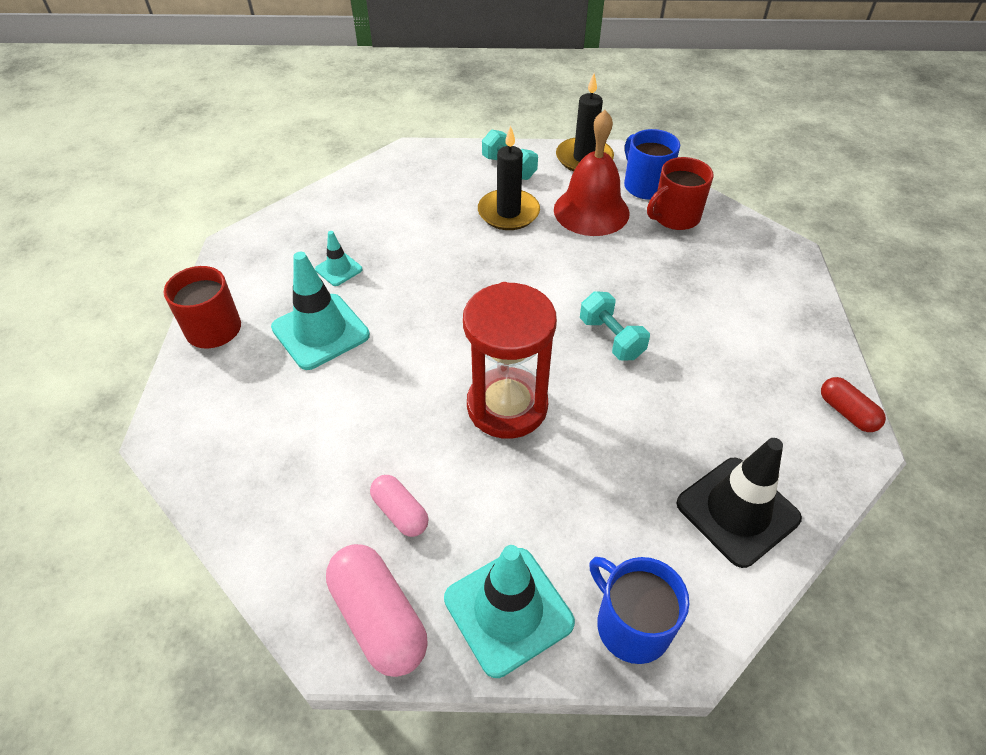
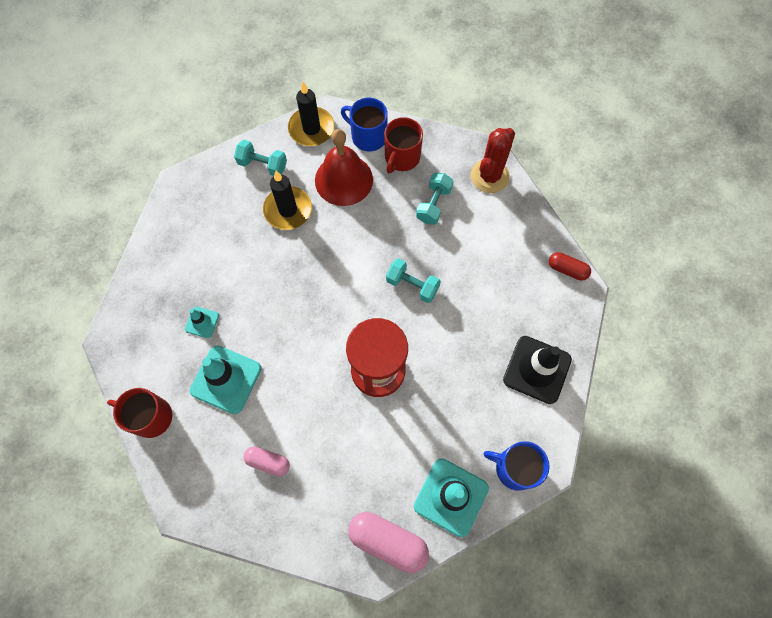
camera: 30 degrees left, 20 degrees up
pink capsule [370,475,429,537] -> pink capsule moved to [244,446,290,476]
none -> turquoise dumbbell [416,173,454,225]
none -> red cactus [471,128,515,193]

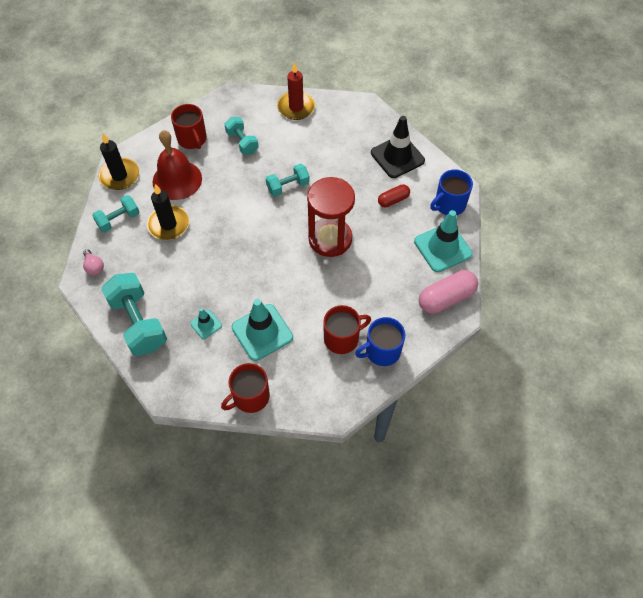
camera: 55 degrees left, 10 degrees down
pink capsule [244,446,290,476] -> red mug [323,305,371,354]
blue mug [341,98,388,151] -> blue mug moved to [355,317,405,366]
red cactus [471,128,515,193] -> none
red capsule [549,252,591,281] -> red capsule moved to [378,184,410,207]
none -> pink light bulb [83,249,104,275]
none -> turquoise dumbbell [101,273,167,356]
none -> red candle [277,62,315,120]

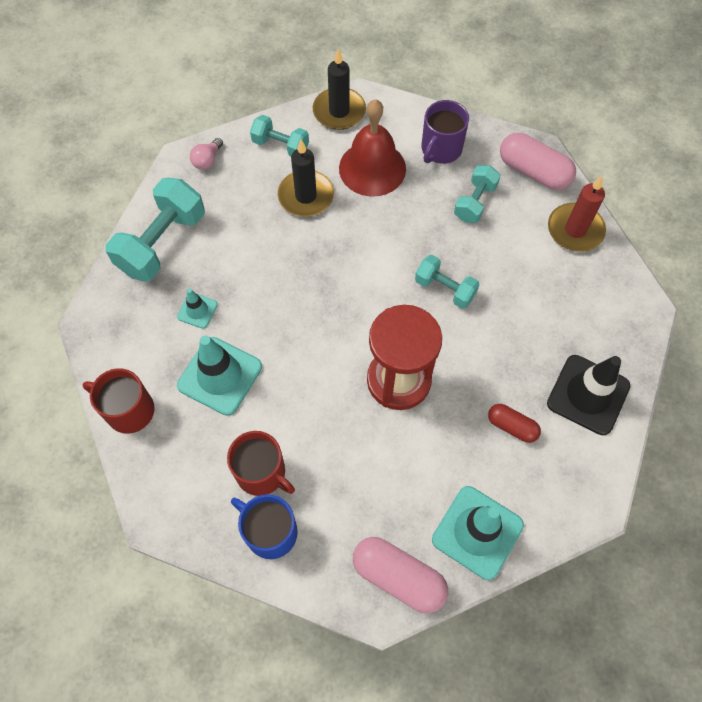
camera: 60 degrees right, 5 degrees up
red mug [171,104,207,149] -> purple mug [422,100,469,164]
blue mug [430,169,473,215] -> none
none -> pink capsule [500,133,576,190]

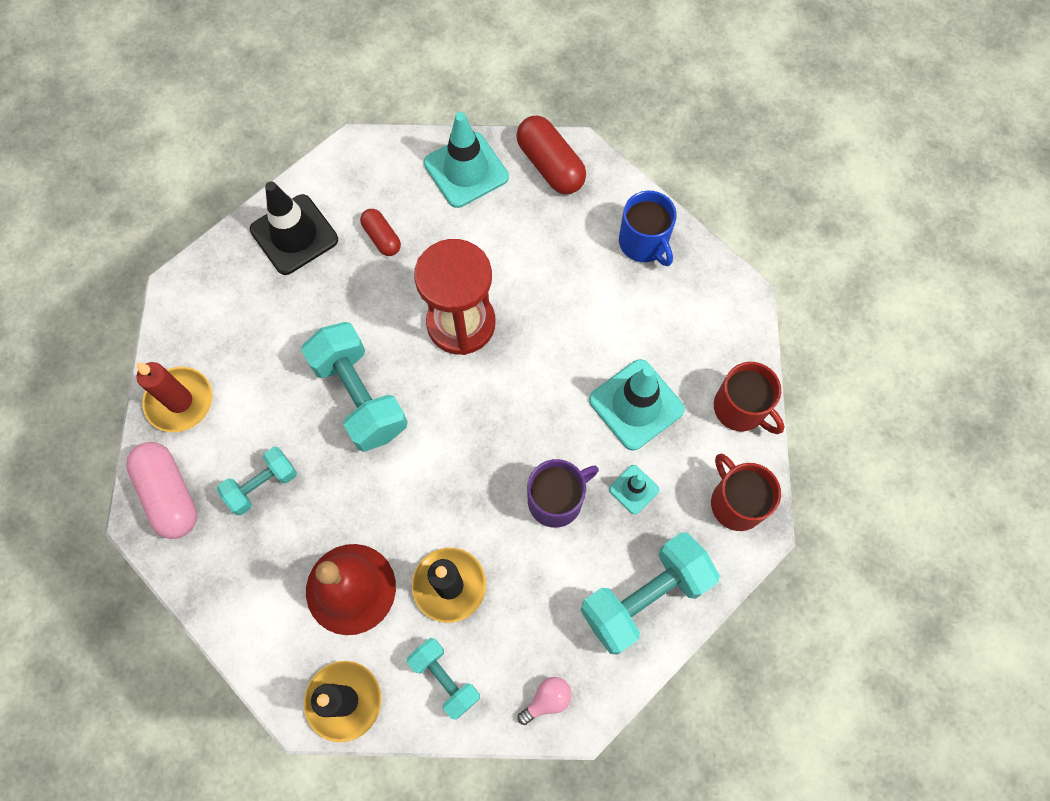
camera: 155 degrees left, 5 degrees up
red mug [227,431,295,496] -> red mug moved to [711,454,781,531]
pink capsule [353,537,448,613] -> red capsule [516,116,586,194]
turquoise dumbbell [415,255,480,309] -> turquoise dumbbell [301,322,408,452], size x1.73
purple mug [422,100,469,164] -> purple mug moved to [527,459,599,528]

